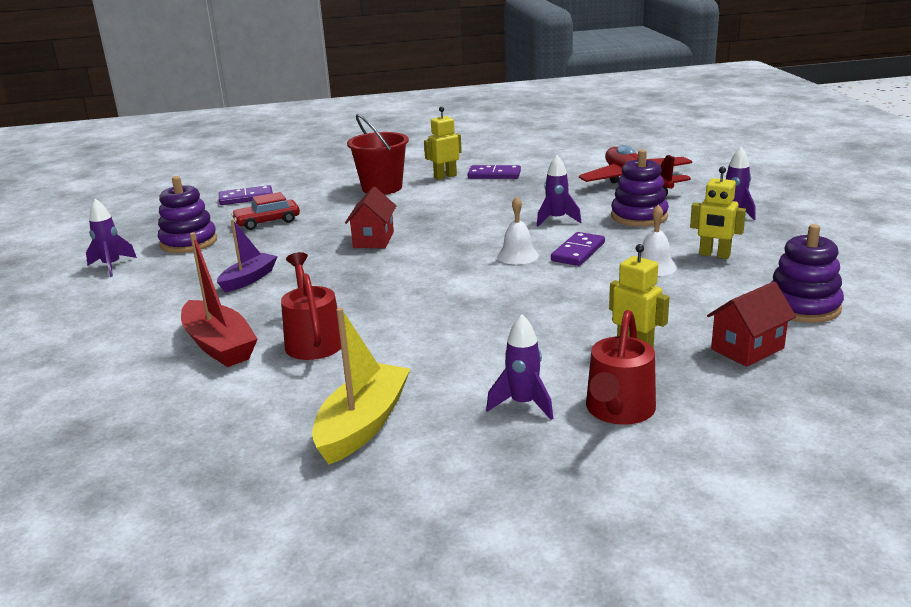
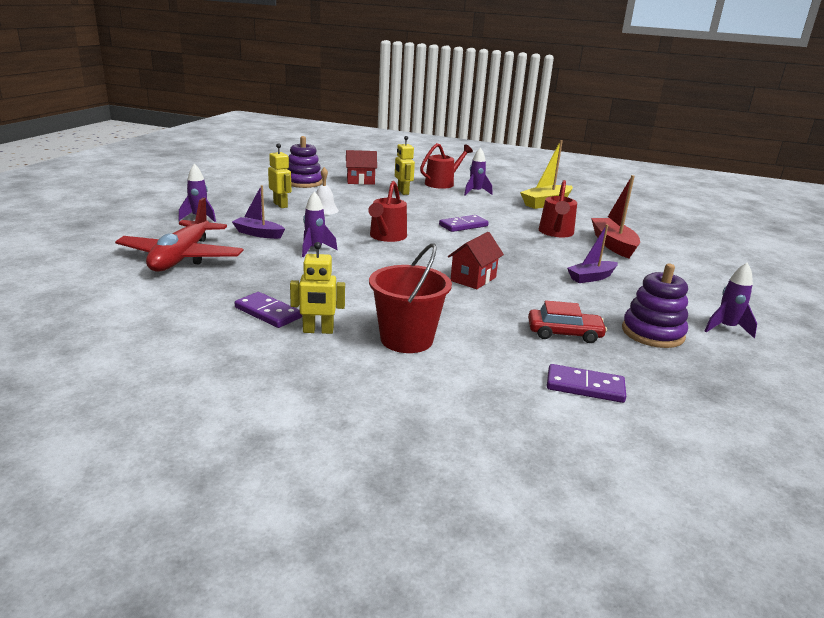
camera: 155 degrees left, 0 degrees up
white bell [497,196,539,265] -> red watering can [368,181,407,242]
purple domino [551,232,605,266] -> purple domino moved to [439,215,489,232]
purple stacking toy [611,149,669,227] -> purple boat [232,185,285,239]

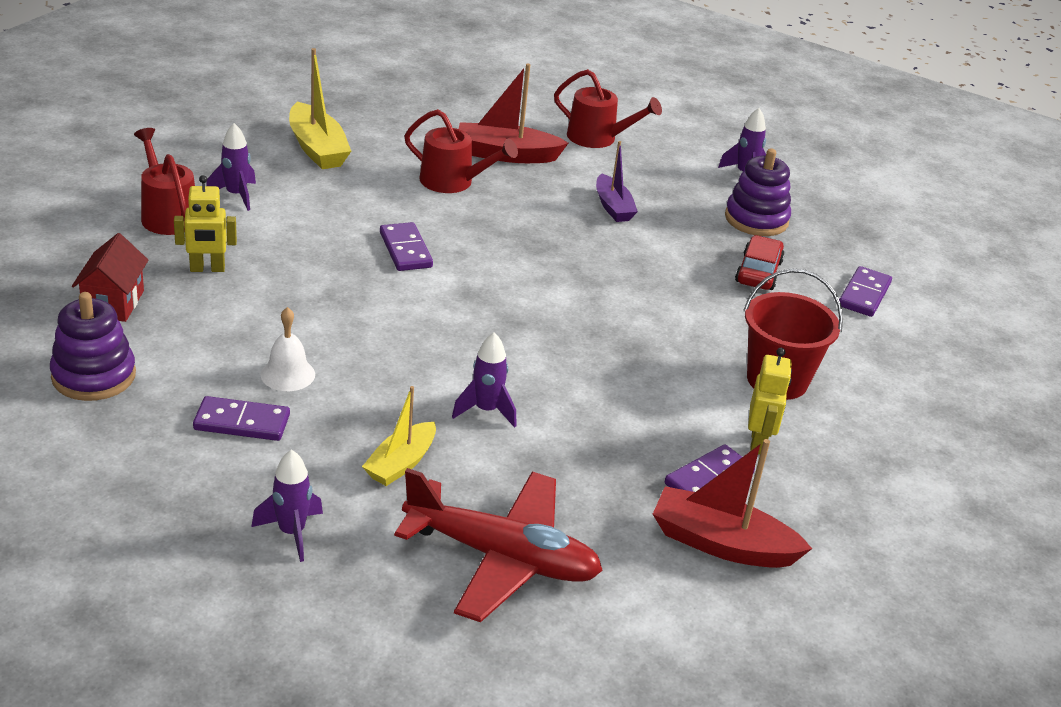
camera: 80 degrees left, 10 degrees up
purple boat [232,185,285,239] -> yellow boat [362,386,436,486]
yellow robot [268,143,291,208] -> purple domino [193,396,290,441]
red watering can [368,181,407,242] -> red watering can moved to [554,69,662,148]
red house [448,232,504,289] -> none
none -> red boat [653,439,812,568]

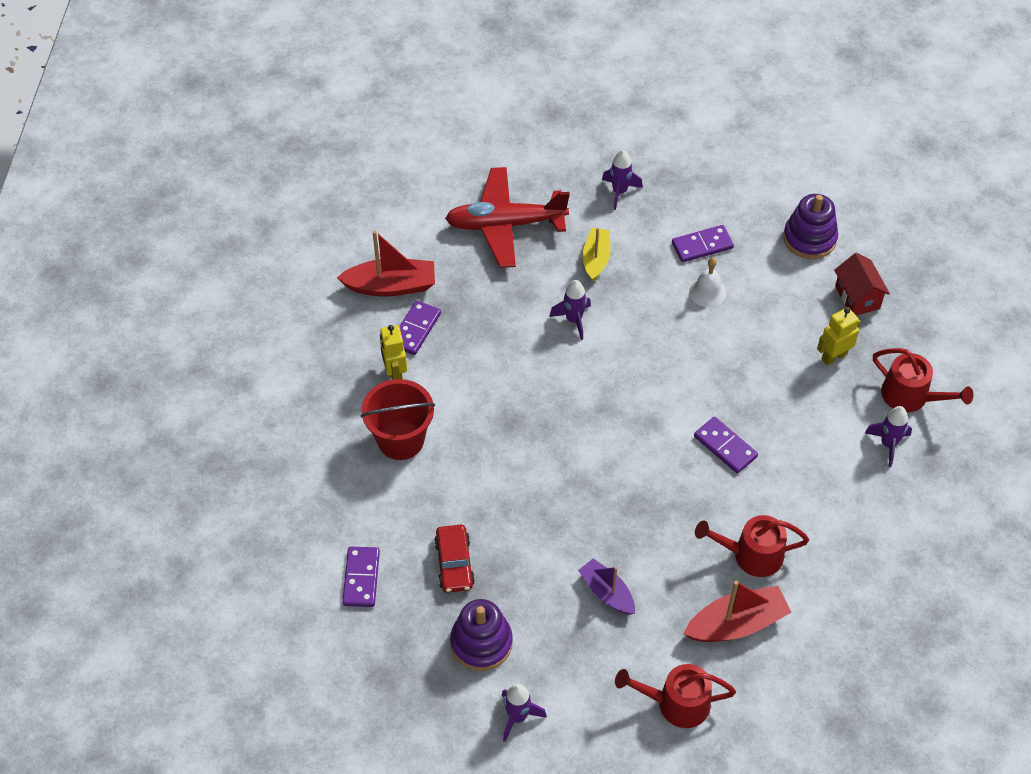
camera: 160 degrees right, 20 degrees up
yellow boat [289,48,351,169] -> none

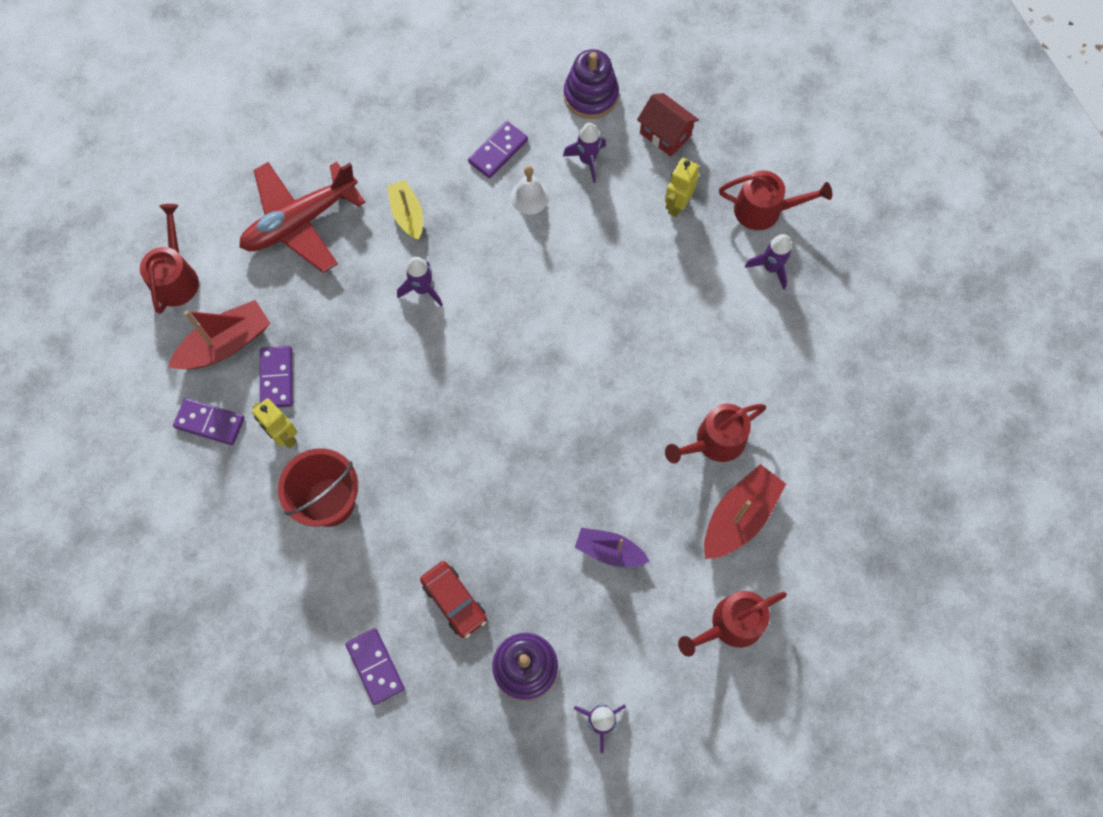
camera: 30 degrees left, 15 degrees up
purple rocket [602,150,643,210] -> purple rocket moved to [563,123,606,183]
purple domino [694,417,758,474] -> purple domino moved to [173,398,245,445]
none -> red watering can [140,204,199,314]

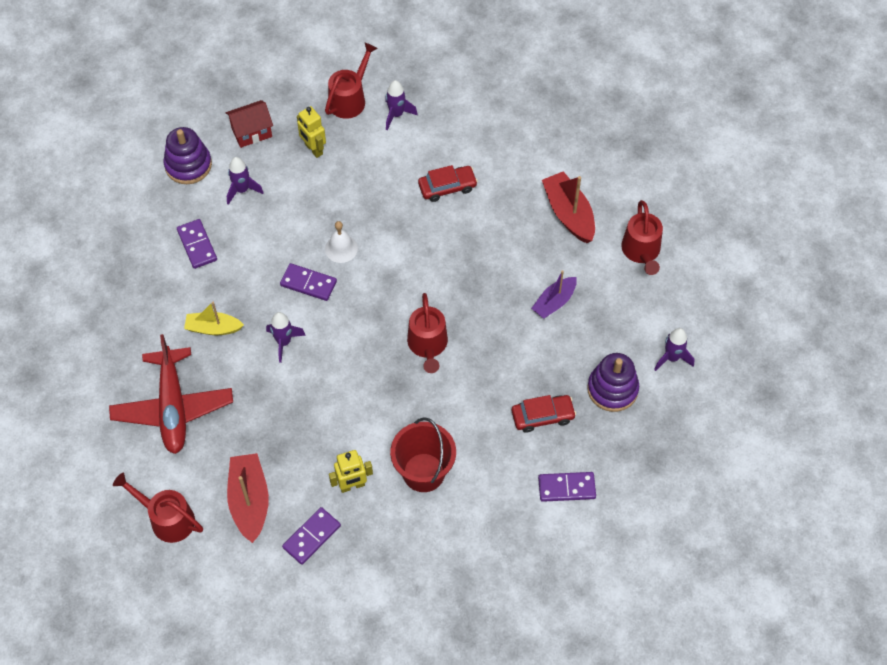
camera: 65 degrees left, 10 degrees down
purple domino [260,346,293,408] -> purple domino moved to [280,263,337,301]
white bell [510,166,549,215] -> white bell moved to [325,221,358,263]
red watering can [665,404,766,464] -> red watering can moved to [407,293,448,373]
none -> red car [418,165,478,202]

